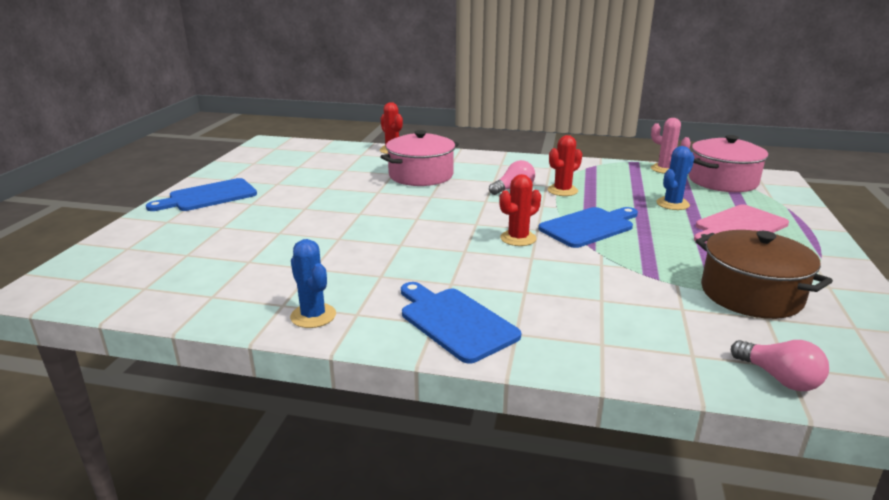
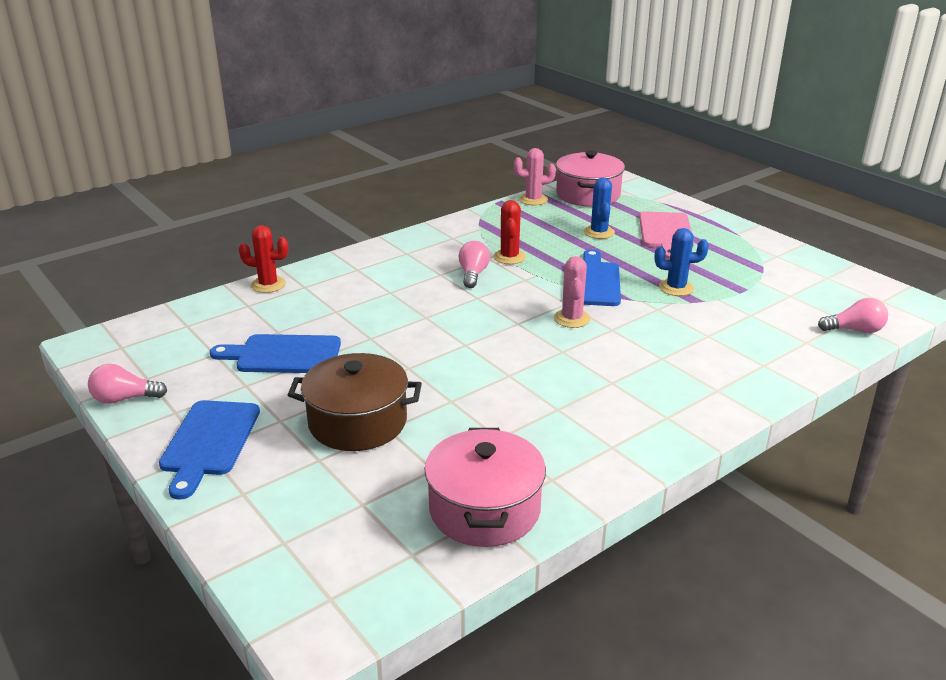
camera: 50 degrees left, 5 degrees up
blue cactus [290,239,336,328] -> blue cactus moved to [654,228,709,296]
pink pot [380,130,459,186] -> pink pot moved to [424,428,546,547]
blue cutting board [401,282,521,364] -> blue cutting board moved to [210,334,341,373]
red cactus [499,174,541,246] -> pink cactus [554,256,591,328]
brown pot [696,230,833,319] -> brown pot moved to [288,353,422,451]
none -> pink light bulb [88,364,167,404]

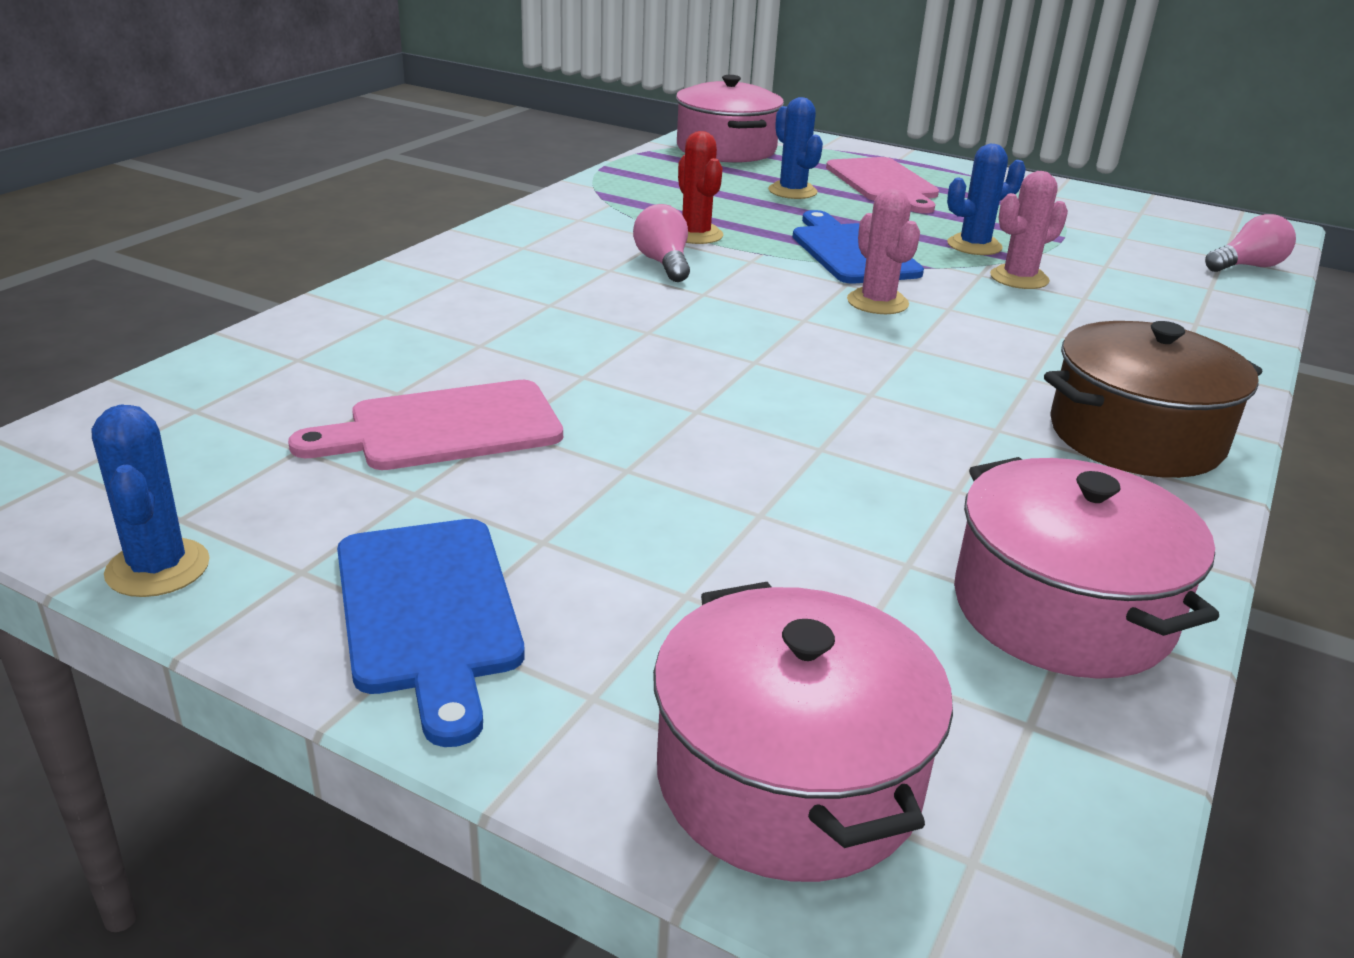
camera: 25 degrees left, 0 degrees up
pink light bulb [88,364,167,404] -> blue cactus [92,405,210,597]
blue cutting board [210,334,341,373] -> pink cutting board [288,380,563,470]
red cactus [239,225,289,293] -> none
brown pot [288,353,422,451] -> brown pot moved to [1044,321,1263,478]
pink cactus [514,148,556,205] -> pink cactus moved to [990,171,1068,289]
none -> pink pot [653,582,953,882]

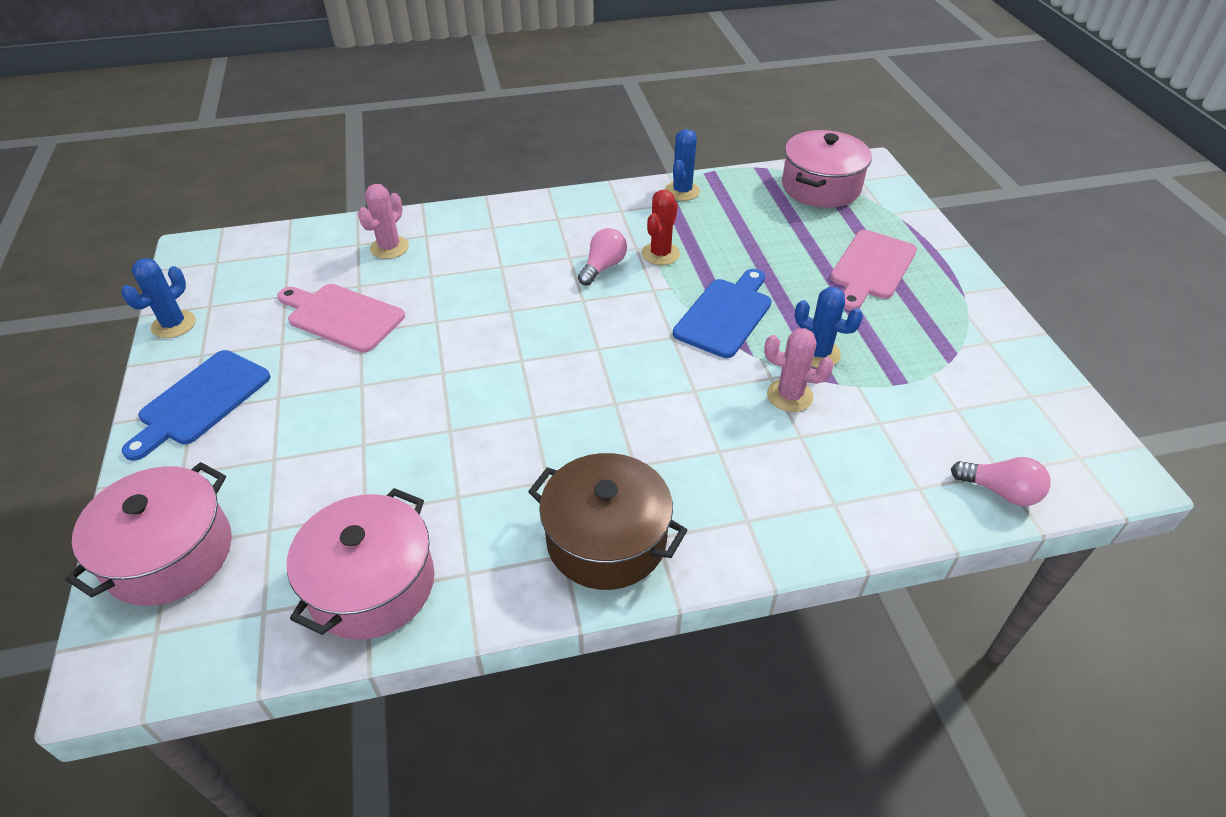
camera: 50 degrees right, 15 degrees up
blue cactus [768,97,823,199] -> blue cactus moved to [665,129,700,201]
pink cactus [847,189,920,314] -> pink cactus moved to [358,184,409,259]

